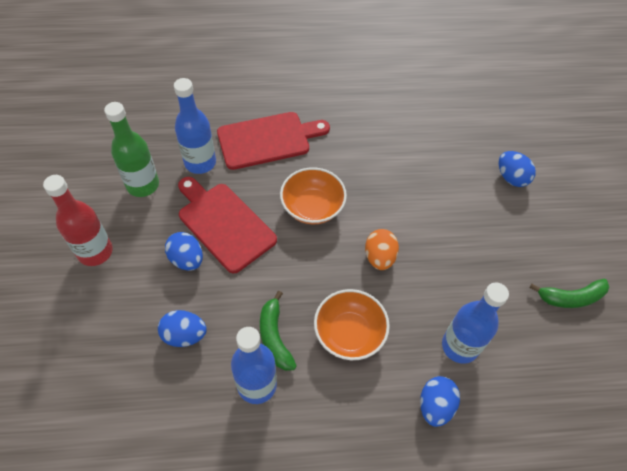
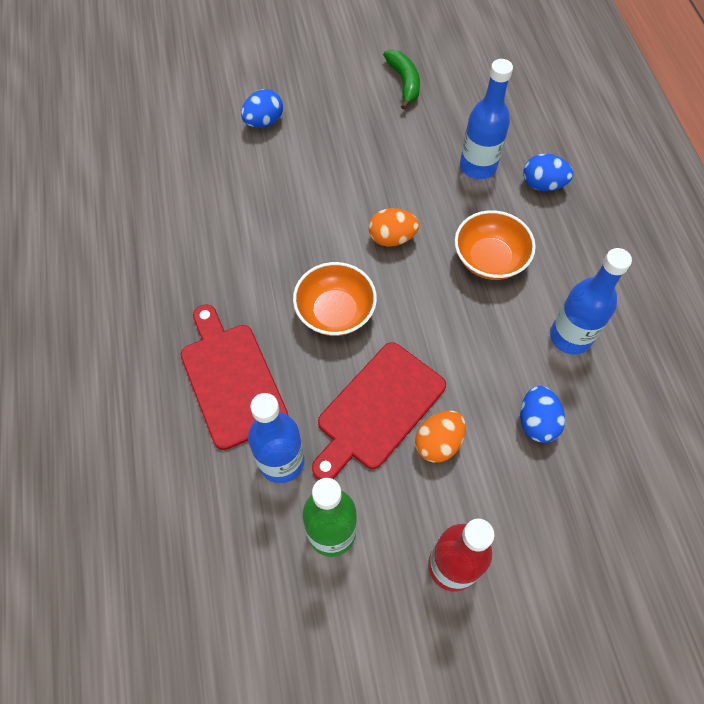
camera: 95 degrees left, 5 degrees up
blue egg [165,232,203,271] -> orange egg [415,410,466,463]
green banana [260,291,296,371] -> none

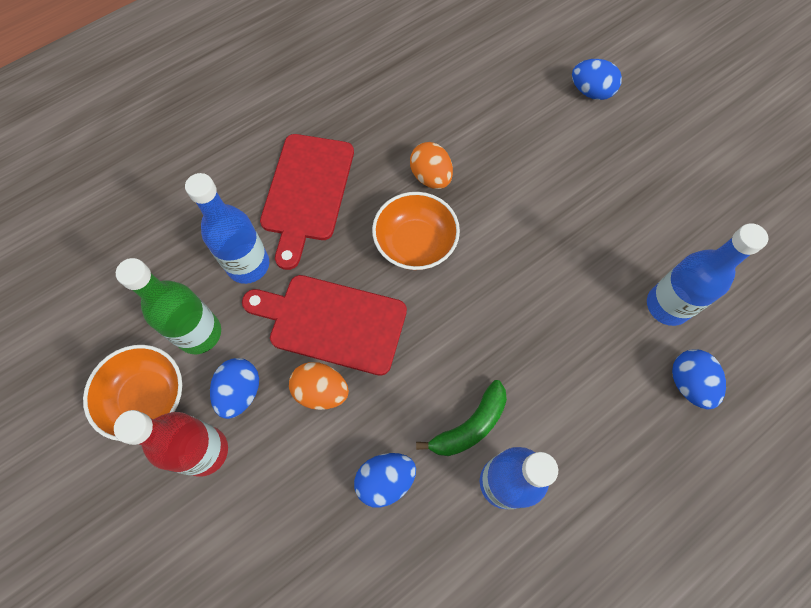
camera: 65 degrees right, 5 degrees up
red cutting board [181,304,288,450] -> red cutting board turned 150 degrees clockwise [260,134,354,270]
orange egg [369,208,419,247] -> orange egg moved to [410,142,453,189]
green banana [383,50,420,110] -> green banana moved to [416,380,507,456]
orange bowl [455,210,536,280] -> orange bowl moved to [83,345,182,441]
none -> blue egg [210,358,259,419]

